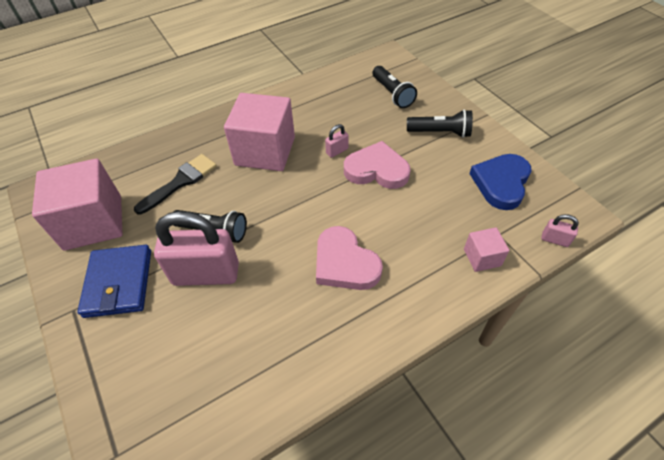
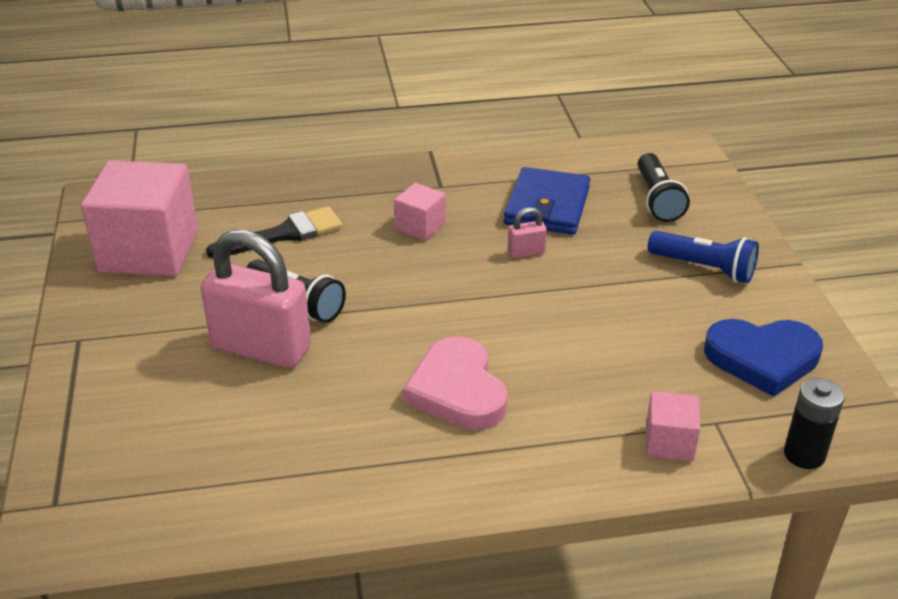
camera: 20 degrees right, 15 degrees down
blue wallet [77,245,151,318] -> blue wallet moved to [504,167,590,235]
pink cube [224,93,295,171] -> pink cube [394,183,445,241], size x0.47
pink heart [344,141,411,189] -> none
black flashlight [407,109,473,138] -> blue flashlight [648,231,759,283]
blue heart [469,154,531,210] -> blue heart turned 135 degrees counterclockwise [704,319,823,397]
pink padlock [541,214,579,247] -> black battery [784,378,845,469]

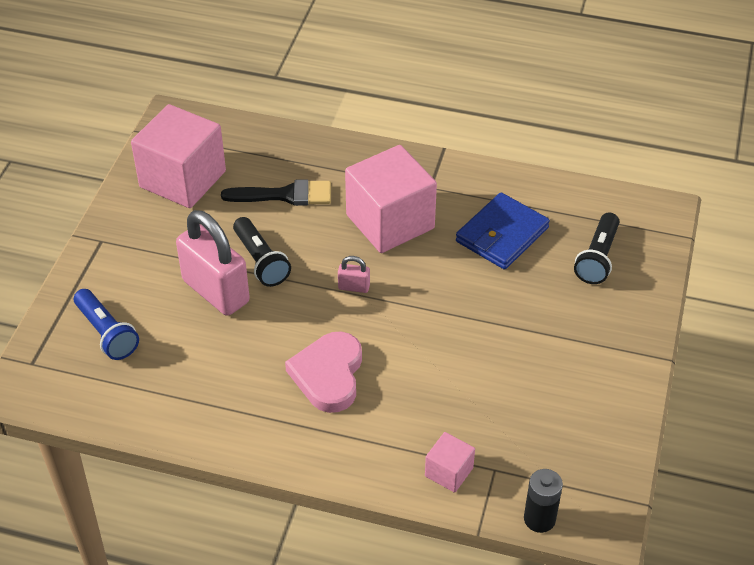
camera: 25 degrees right, 10 degrees up
pink cube [394,183,445,241] -> pink cube [345,145,437,253], size x2.12
pink padlock [508,207,547,258] -> pink padlock moved to [338,256,370,293]
blue flashlight [648,231,759,283] -> blue flashlight moved to [74,289,139,360]
blue heart [704,319,823,397] -> none

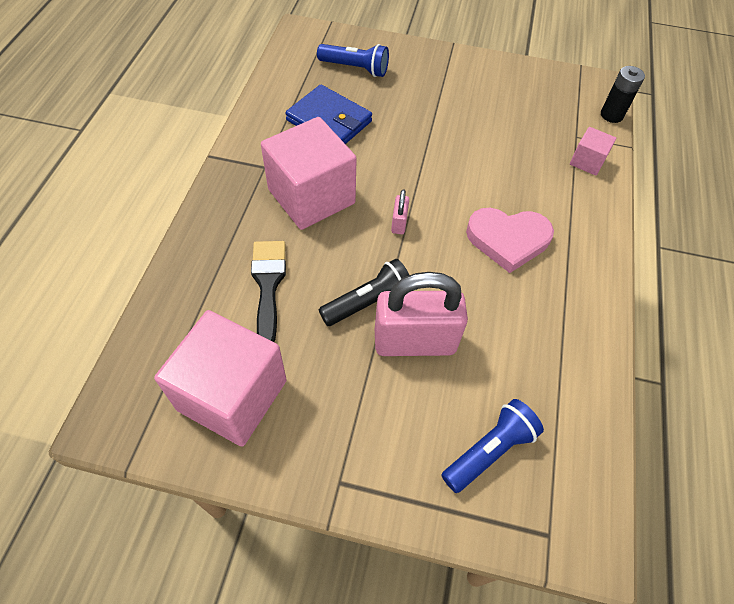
camera: 95 degrees left, 10 degrees up
pink padlock [176,210,250,316] -> pink padlock turned 45 degrees clockwise [375,272,468,356]
black flashlight [574,212,619,284] -> blue flashlight [317,44,389,77]

